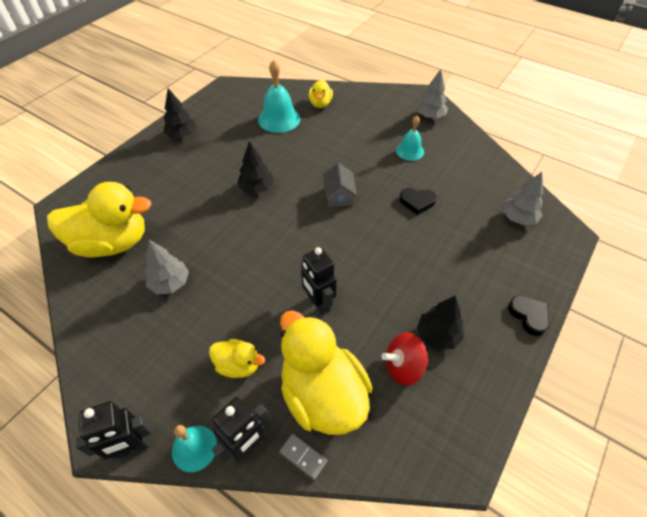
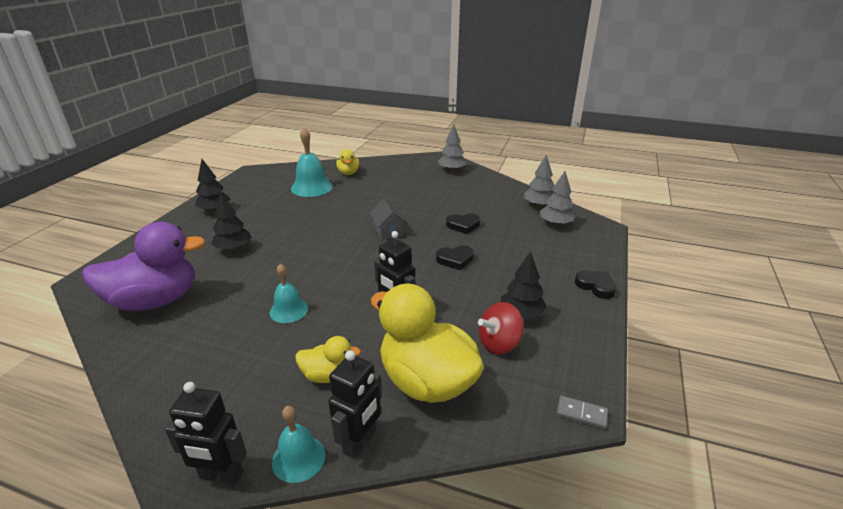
camera: 15 degrees left, 20 degrees down
yellow duck [47,182,152,257] -> purple duck [82,222,206,311]
black robot [76,401,151,459] -> black robot turned 45 degrees clockwise [165,382,247,484]
grey tree [145,240,189,294] -> grey tree moved to [524,154,554,207]
black tree [237,141,274,194] -> black tree moved to [211,193,252,251]
grey domino [279,434,327,480] -> grey domino moved to [556,396,608,429]
turquoise bell [396,116,424,161] -> turquoise bell moved to [270,264,308,323]
none -> black heart [436,246,474,270]

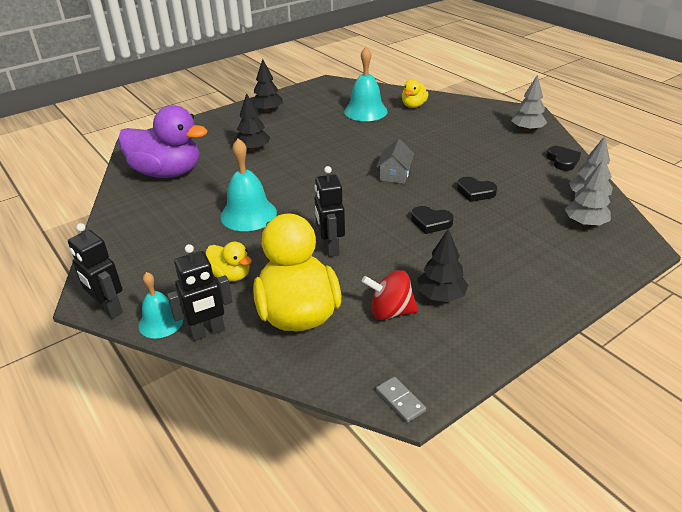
camera: 35 degrees right, 5 degrees up
turquoise bell [270,264,308,323] -> turquoise bell [220,138,277,231], size x1.59
black heart [575,270,617,299] -> black heart moved to [547,146,581,171]

